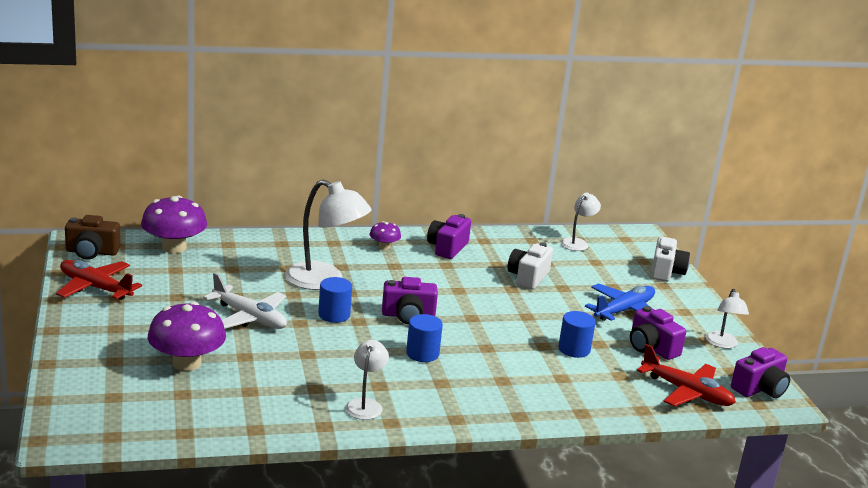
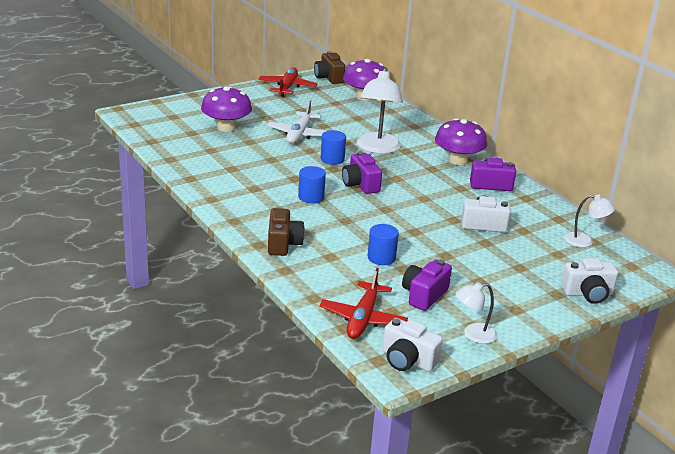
camera: 70 degrees right, 5 degrees up
white lamp [345,340,389,420] -> none
purple mushroom [370,221,401,250] -> purple mushroom [435,118,487,165], size x1.95
blue plane [585,283,655,321] -> none
purple camera [731,347,790,398] -> white camera [382,318,443,372]
none -> brown camera [268,208,305,256]

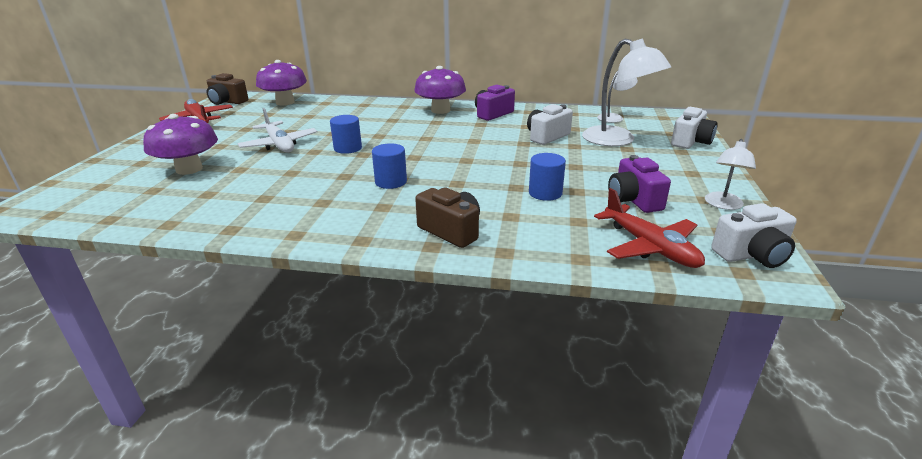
camera: 45 degrees left, 0 degrees up
purple camera [342,151,382,194] -> none
white lamp [357,67,403,154] -> white lamp moved to [582,38,671,146]

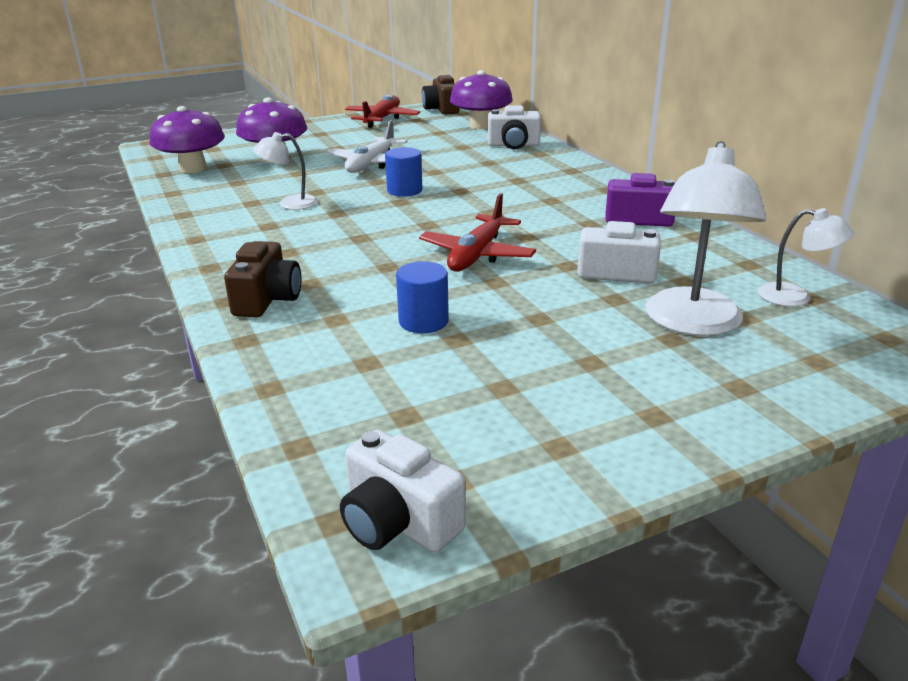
camera: 55 degrees right, 0 degrees up
blue cylinder [372,143,407,189] -> none
purple mushroom [414,66,466,114] -> purple mushroom moved to [150,106,225,173]
red plane [594,188,705,268] -> red plane moved to [419,193,536,271]
purple camera [608,155,671,213] -> none
white camera [671,107,718,149] -> white camera moved to [488,105,541,149]
white lamp [705,139,756,210] -> white lamp moved to [253,132,318,210]

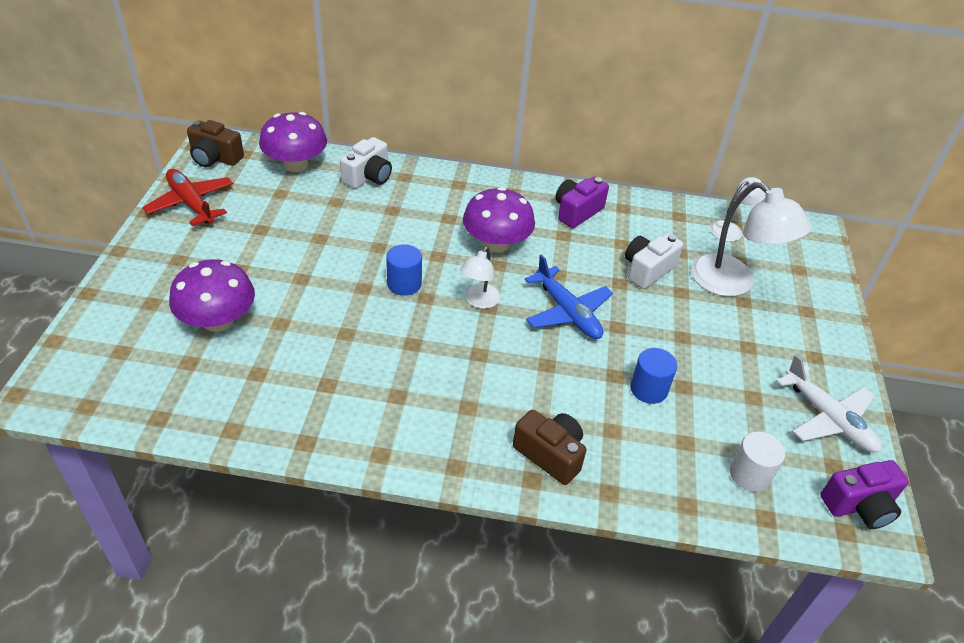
camera: 60 degrees left, 15 degrees up
purple mushroom [150,106,225,173] -> purple mushroom moved to [463,187,535,253]
white lamp [253,132,318,210] -> white lamp moved to [460,247,501,309]
white plane [328,120,408,173] -> white plane moved to [776,355,881,453]
white camera [340,429,466,552] -> purple camera [820,460,909,529]
red plane [419,193,536,271] -> blue plane [525,254,613,339]
none -> white cylinder [730,431,785,492]

